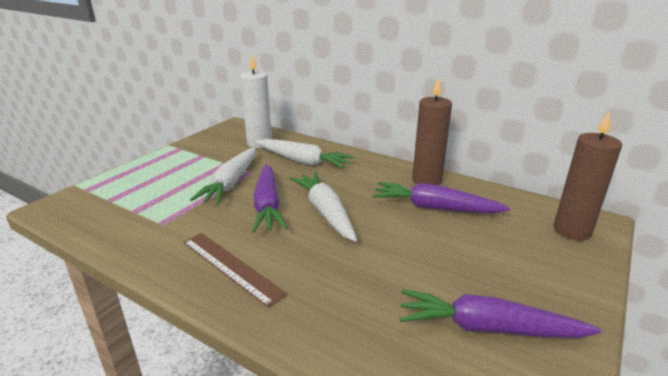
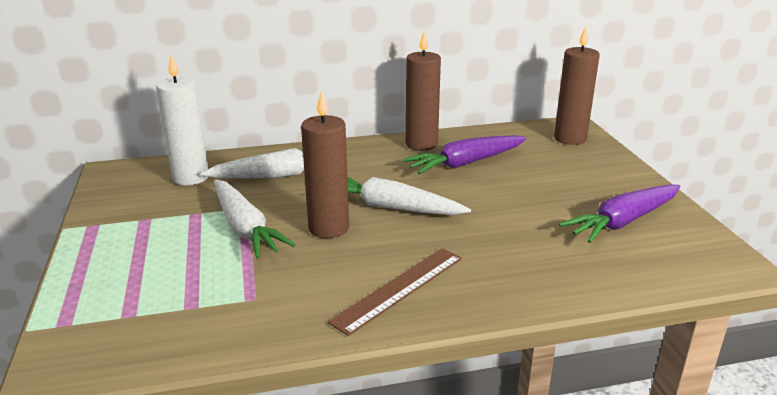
camera: 45 degrees left, 0 degrees up
brown ruler [183,233,288,308] -> brown ruler turned 45 degrees counterclockwise [328,248,462,336]
purple carrot [252,164,288,233] -> brown candle [301,91,349,238]

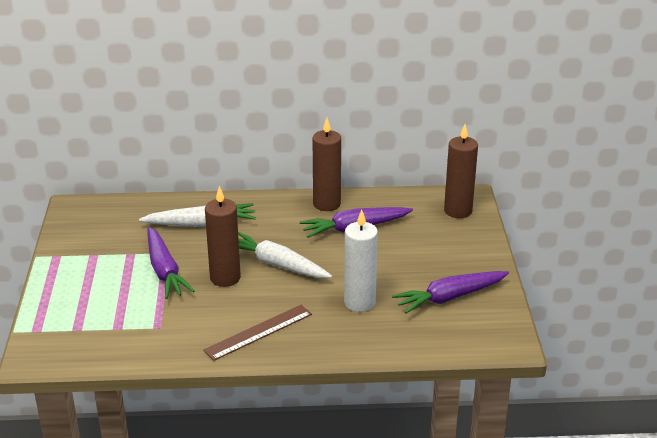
camera: 10 degrees right, 5 degrees up
white candle [156,55,208,185] -> white candle moved to [344,210,378,312]
white carrot [214,180,296,259] -> purple carrot [148,227,195,299]

